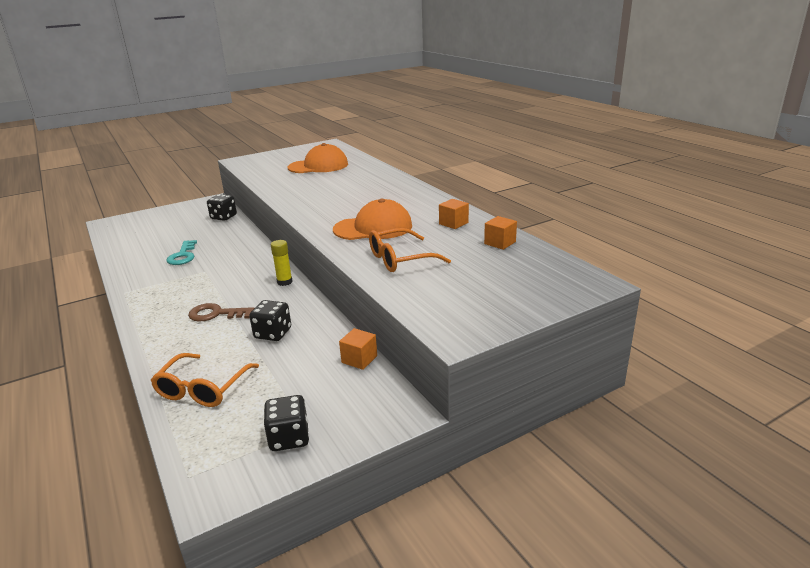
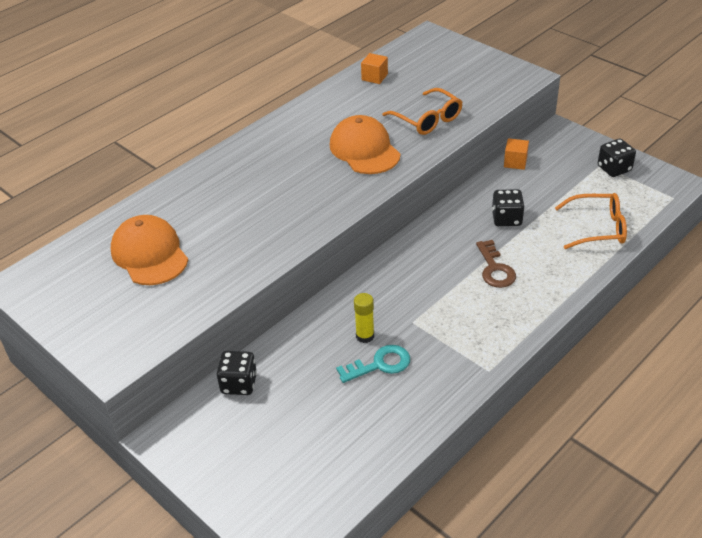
camera: 105 degrees left, 15 degrees up
yellow glue stick [271,240,292,286] -> yellow glue stick moved to [354,293,374,343]
orange cube [439,199,469,229] -> none

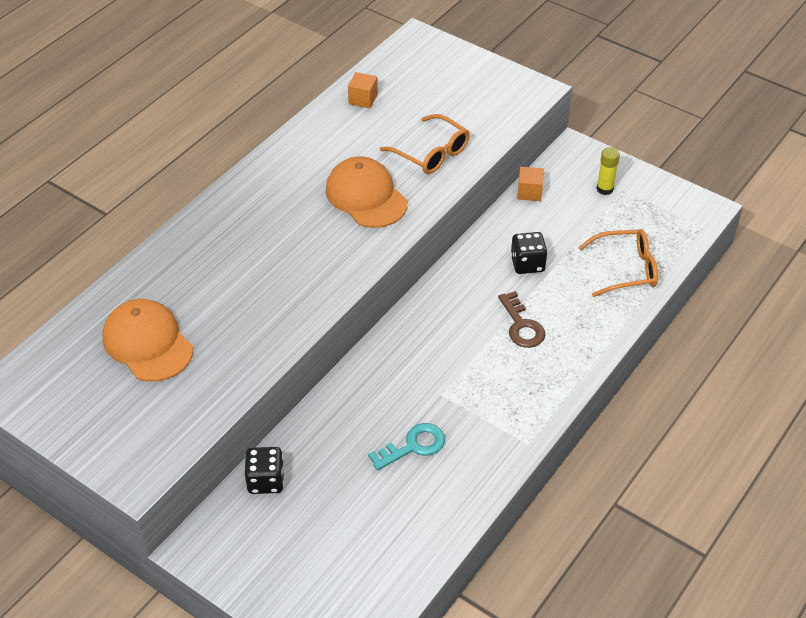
camera: 10 degrees left, 5 degrees up
yellow glue stick [354,293,374,343] -> yellow glue stick moved to [596,147,620,195]
black dice [598,139,636,177] -> none

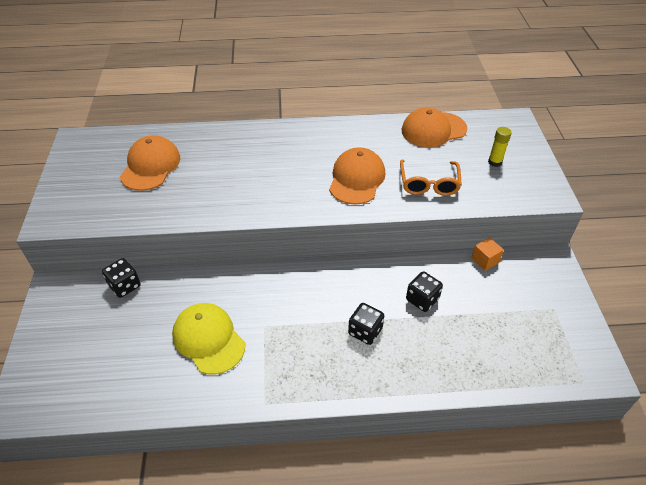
camera: 50 degrees right, 0 degrees up
orange cube [348,72,378,108] -> orange cap [402,108,467,148]
turquoise key [368,423,445,470] -> yellow cap [172,303,245,374]
brown key [498,291,546,348] -> black dice [348,303,384,345]
orange glasses [578,229,658,297] -> none
yellow glue stick [596,147,620,195] -> yellow glue stick moved to [488,127,512,167]

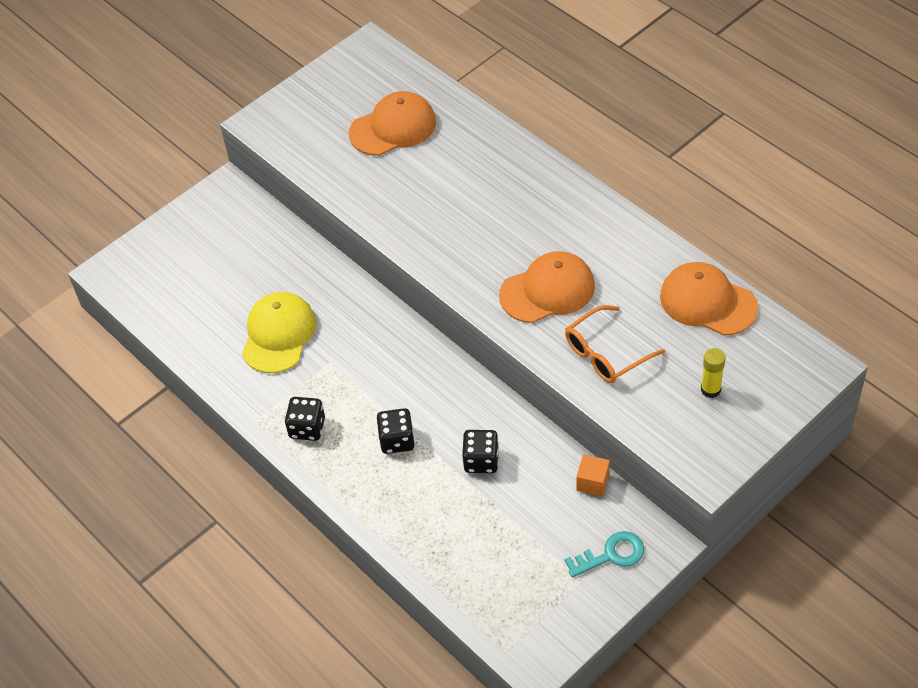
camera: 55 degrees right, 5 degrees up
black dice [102,258,141,298] -> black dice moved to [285,397,325,441]
none -> turquoise key [565,531,644,577]

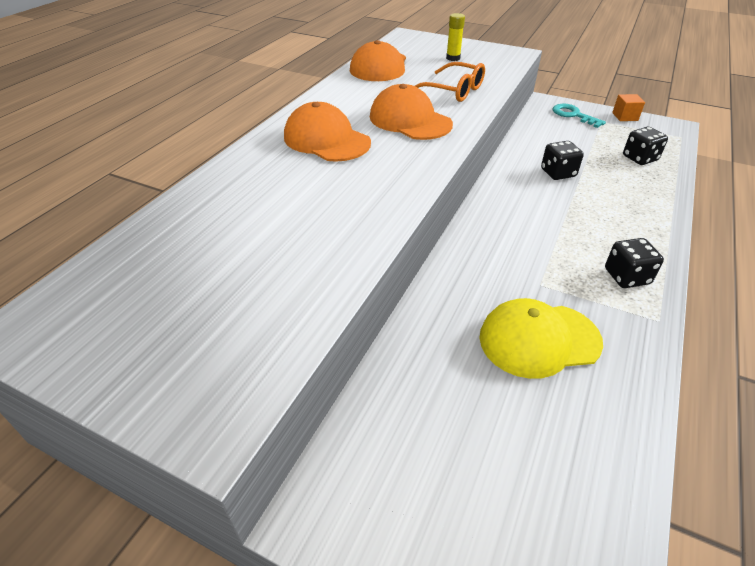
camera: 115 degrees left, 10 degrees down
orange cap [349,91,436,156] -> orange cap moved to [284,102,371,162]
black dice [376,408,415,454] -> black dice moved to [623,127,668,165]
orange cube [576,454,610,497] -> orange cube moved to [612,94,645,121]

